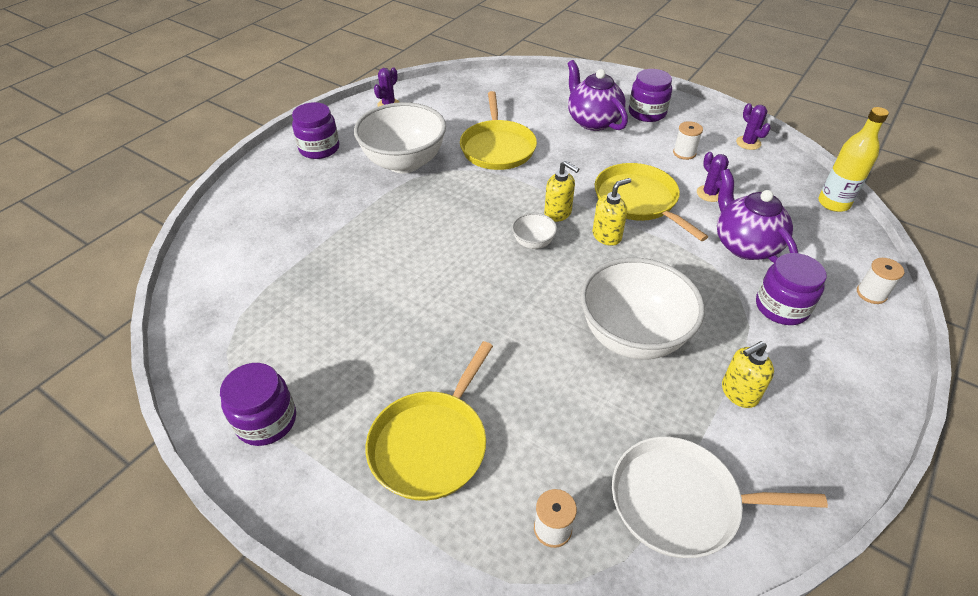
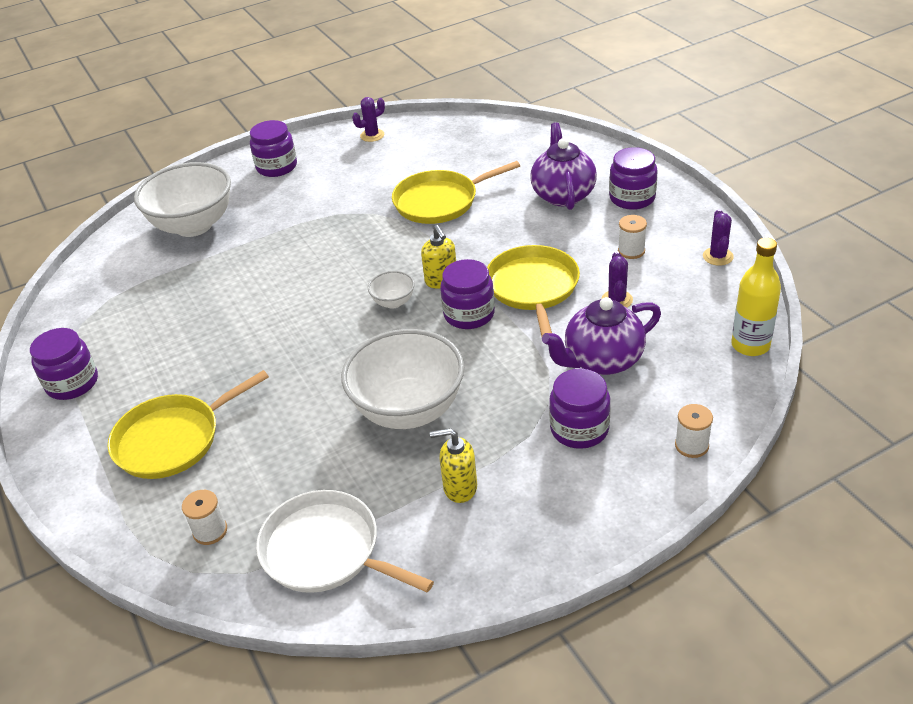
camera: 30 degrees right, 5 degrees down
white bowl [354,102,446,173] -> white bowl moved to [134,162,231,237]
yellow pan [460,91,537,170] -> yellow pan turned 45 degrees clockwise [392,161,520,224]
yellow soap dispenser [593,178,631,246] -> purple jar [440,259,495,329]
purple teapot [717,169,798,263] -> purple teapot turned 120 degrees counterclockwise [542,297,661,375]

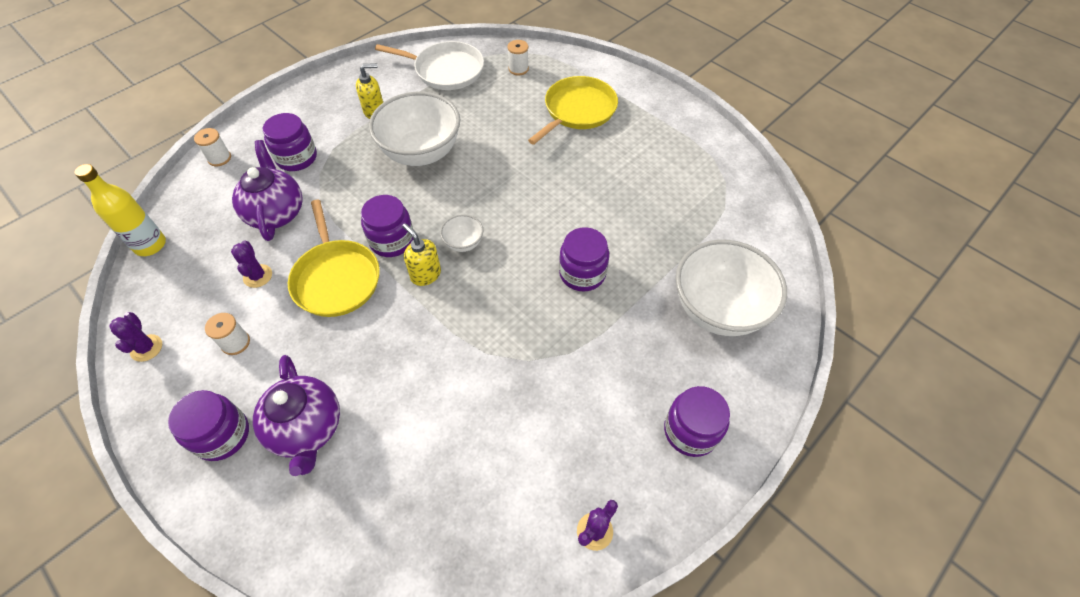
camera: 160 degrees right, 15 degrees up
purple jar [30,328,98,400] -> purple jar moved to [559,227,609,291]
yellow pan [392,161,520,224] -> none
purple teapot [542,297,661,375] -> purple teapot turned 60 degrees counterclockwise [232,140,303,241]

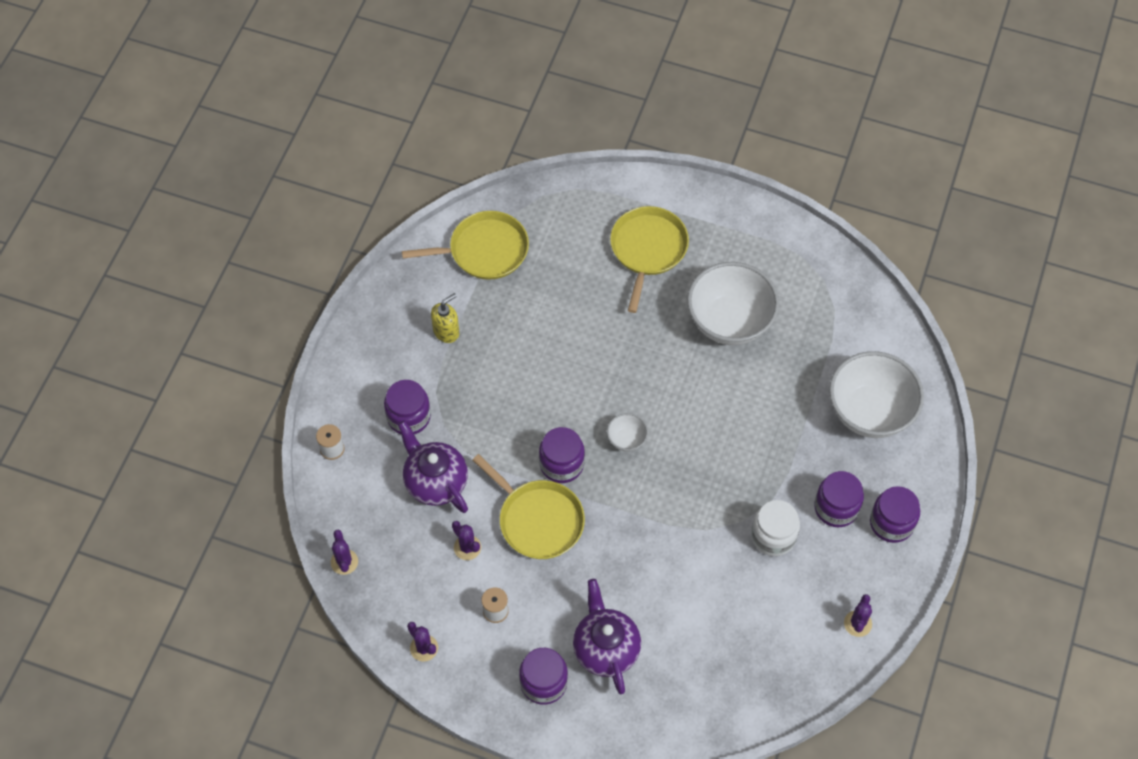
camera: 25 degrees left, 5 degrees up
yellow bottle [75,164,166,256] -> purple cactus [331,530,358,575]
purple teapot [253,355,340,476] -> purple teapot turned 150 degrees counterclockwise [573,579,641,694]
white bowl [369,92,460,166] -> white bowl moved to [687,262,779,345]
white pan [375,41,484,90] -> yellow pan [402,211,529,280]
yellow soap dispenser [402,223,441,286] -> none
white spool [507,40,529,75] -> none
purple jar [559,227,609,291] -> purple jar moved to [814,471,864,527]
none -> white jar [751,500,800,556]

